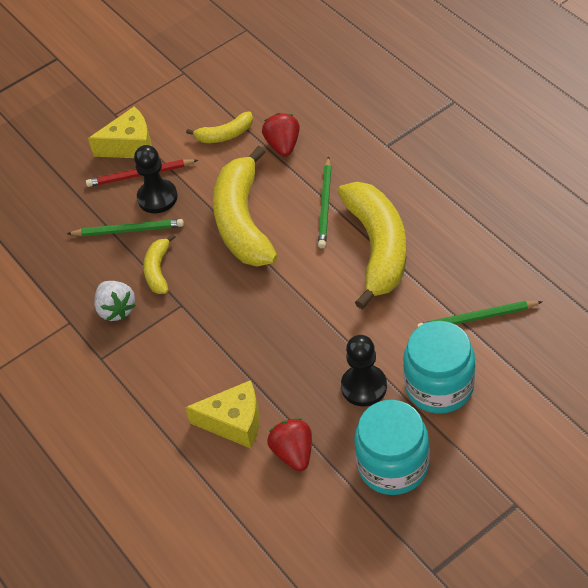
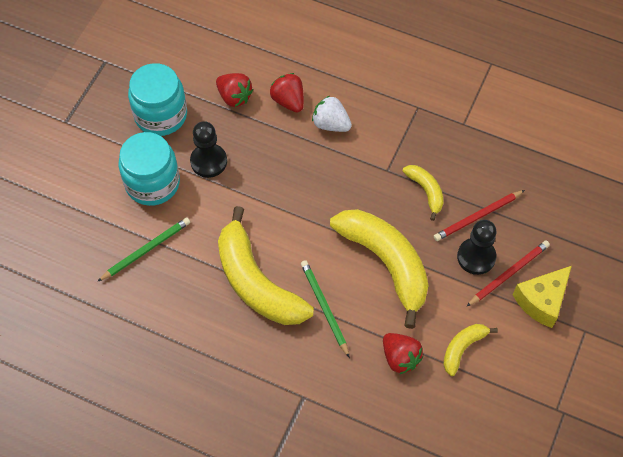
camera: 145 degrees right, 10 degrees up
green pencil [67,219,184,236] -> red pencil [434,190,525,241]
white strawberry [94,281,136,321] -> white strawberry moved to [312,96,352,132]
yellow cheese [185,380,260,449] -> red strawberry [270,73,304,113]

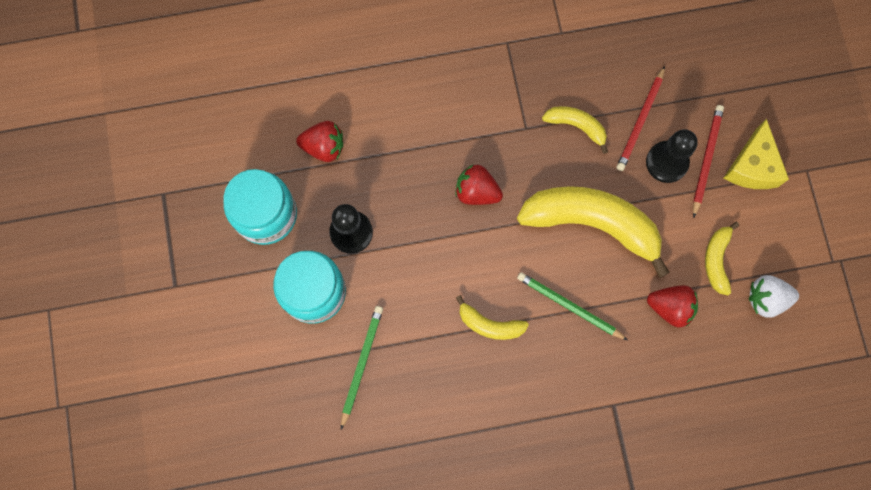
camera: 35 degrees left, 15 degrees up
yellow banana [218,206,314,325] -> yellow banana [456,295,529,340], size x0.48
red strawberry [270,73,304,113] -> red strawberry moved to [455,165,503,205]
white strawberry [312,96,352,132] -> white strawberry moved to [749,275,799,318]

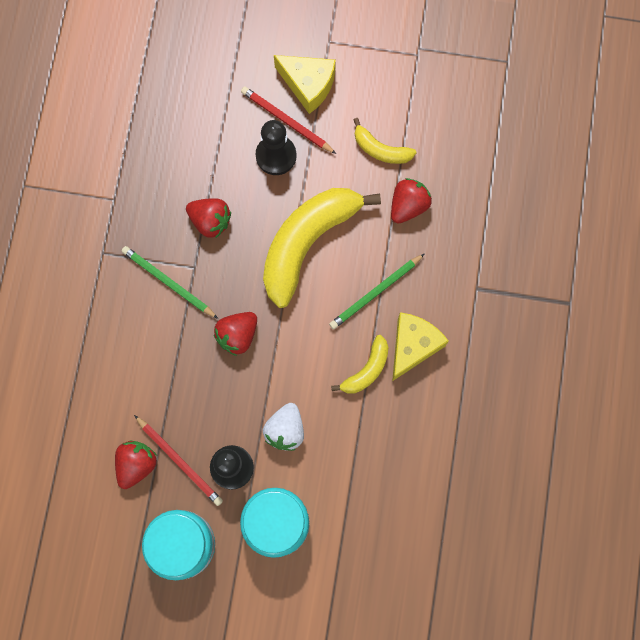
camera: 70 degrees left, 0 degrees up
green pencil [341,306,383,430] -> green pencil moved to [122,246,218,319]
yellow banana [542,106,608,154] -> red strawberry [186,198,231,238]
red pencil [617,66,665,171] -> red pencil moved to [134,415,223,506]
white strawberry [749,275,799,318] -> white strawberry moved to [263,403,304,451]
none -> yellow cheese [392,312,449,381]

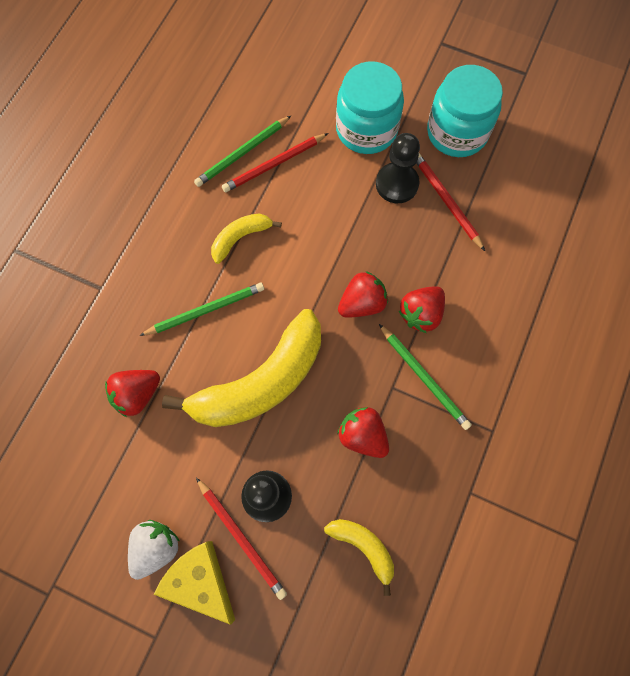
camera: 165 degrees left, 5 degrees down
red strawberry [115,441,157,489] -> red strawberry moved to [399,286,445,333]
white strawberry [263,403,304,451] -> white strawberry moved to [128,520,180,580]
yellow banana [353,118,417,164] -> yellow banana moved to [324,519,394,596]
yellow cheese [392,312,449,381] -> none
none -> green pencil [194,116,291,187]
none -> red pencil [222,133,328,193]

